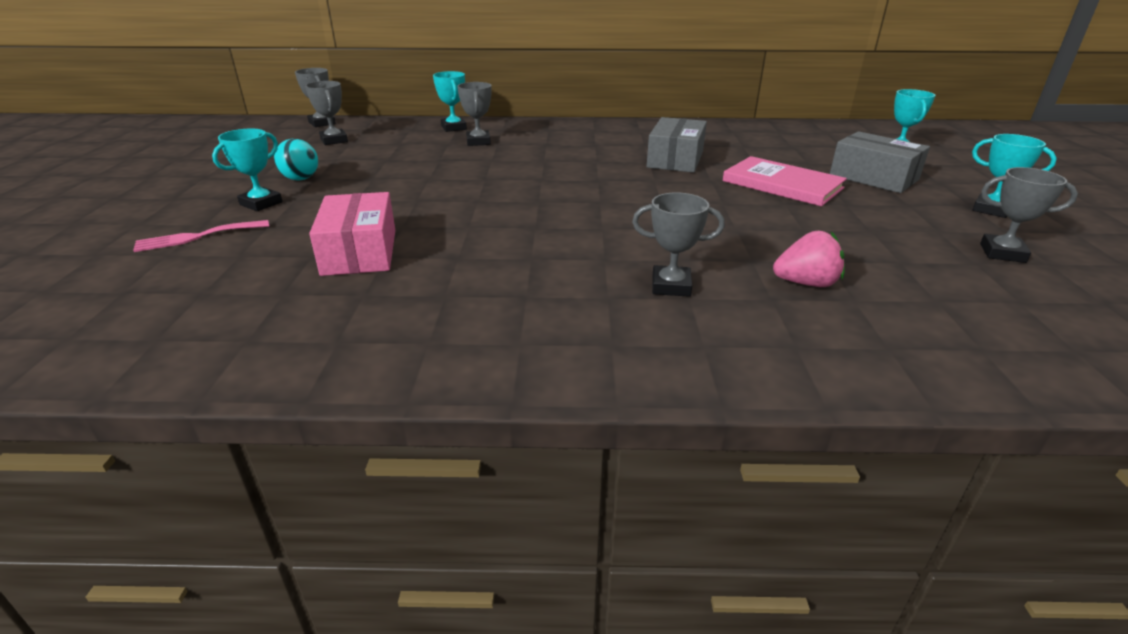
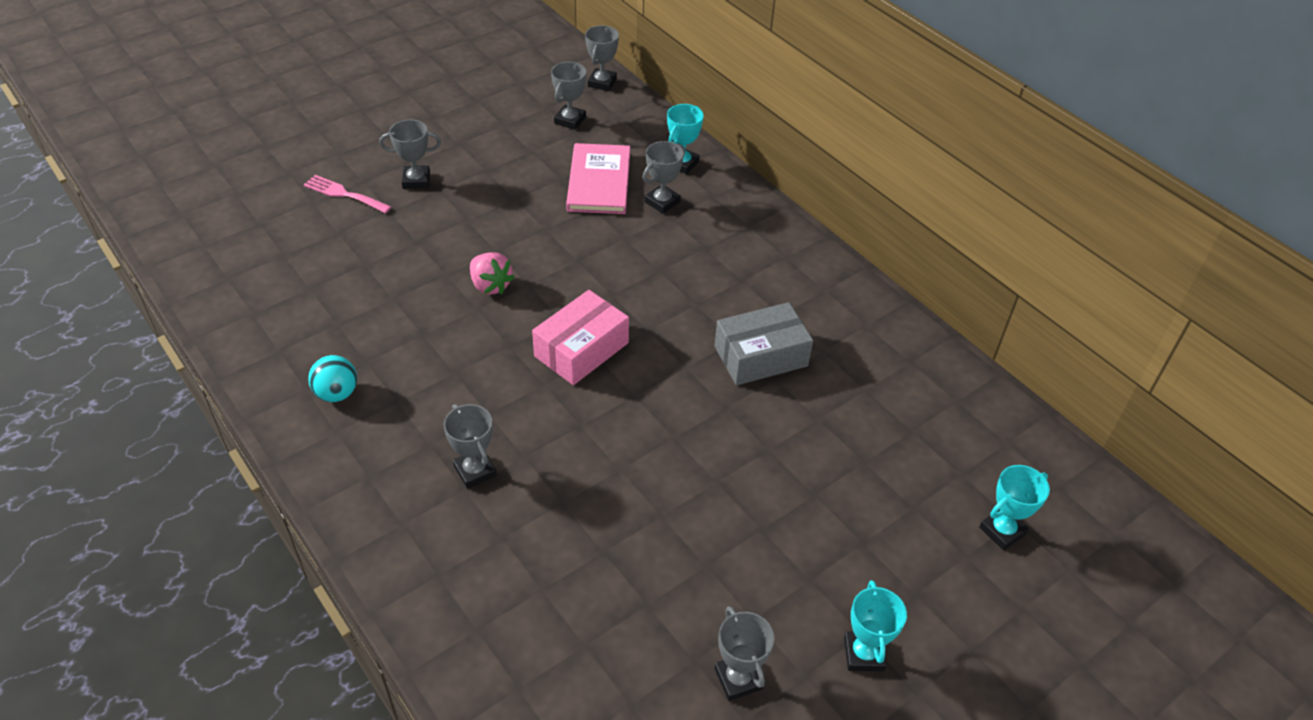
camera: 50 degrees right, 15 degrees up
turquoise trophy [212,128,283,211] -> grey trophy [379,119,441,189]
turquoise ball [274,139,318,180] -> turquoise ball moved to [308,355,357,402]
pink box [309,192,395,276] -> pink box moved to [532,290,629,385]
pink book [723,156,847,206] -> pink book moved to [566,143,630,214]
pink strawberry [773,231,844,287] -> pink strawberry moved to [470,252,515,294]
grey box [830,131,930,193] -> none

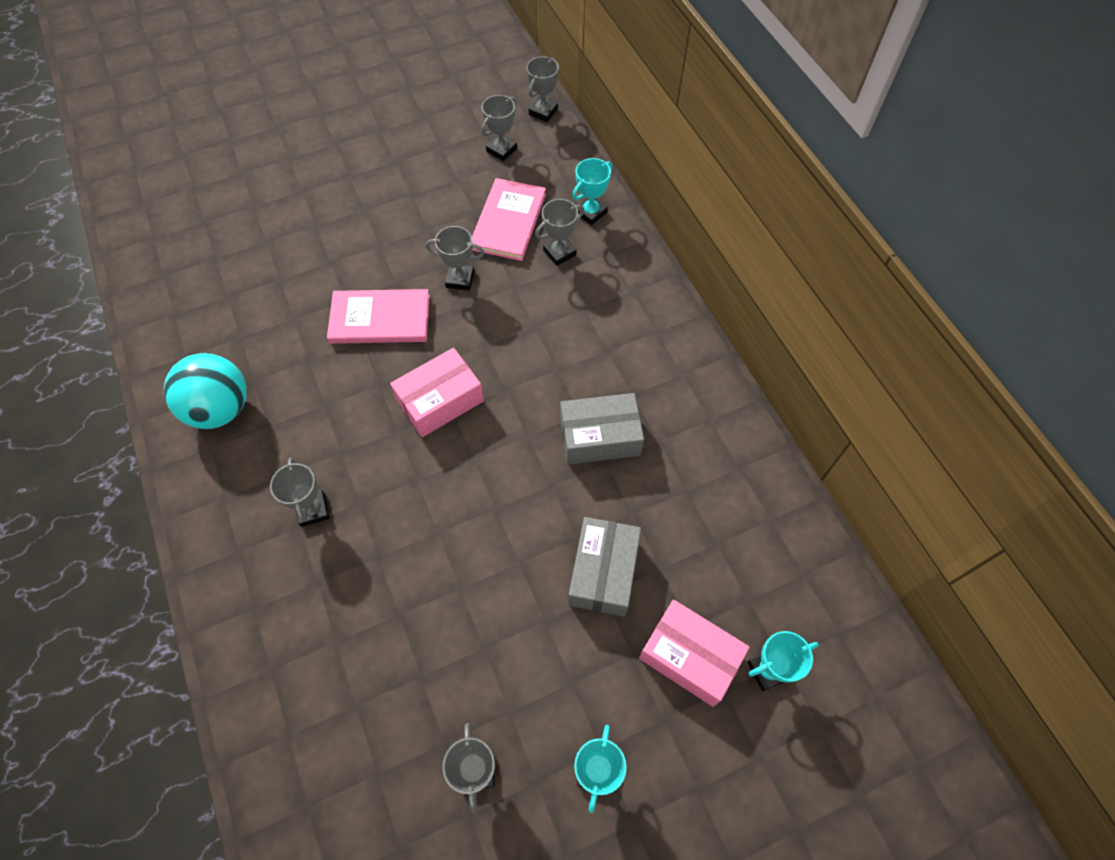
camera: 15 degrees right, 15 degrees up
pink fork [304,175,391,213] -> none
turquoise ball [308,355,357,402] -> turquoise ball [164,353,247,429], size x1.79
grey trophy [379,119,441,189] -> grey trophy moved to [426,226,485,291]
pink strawberry [470,252,515,294] -> pink book [327,289,430,344]
none -> grey box [568,517,641,617]
none -> pink box [639,600,750,707]

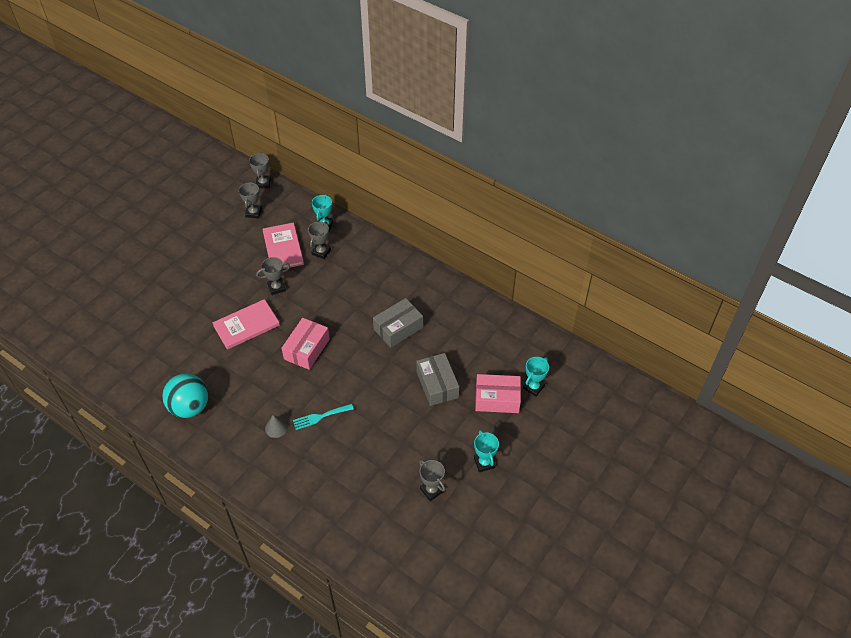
camera: 30 degrees left, 10 degrees down
grey trophy [270,458,330,527] -> grey cone [265,415,288,438]
none -> turquoise fork [293,404,354,430]

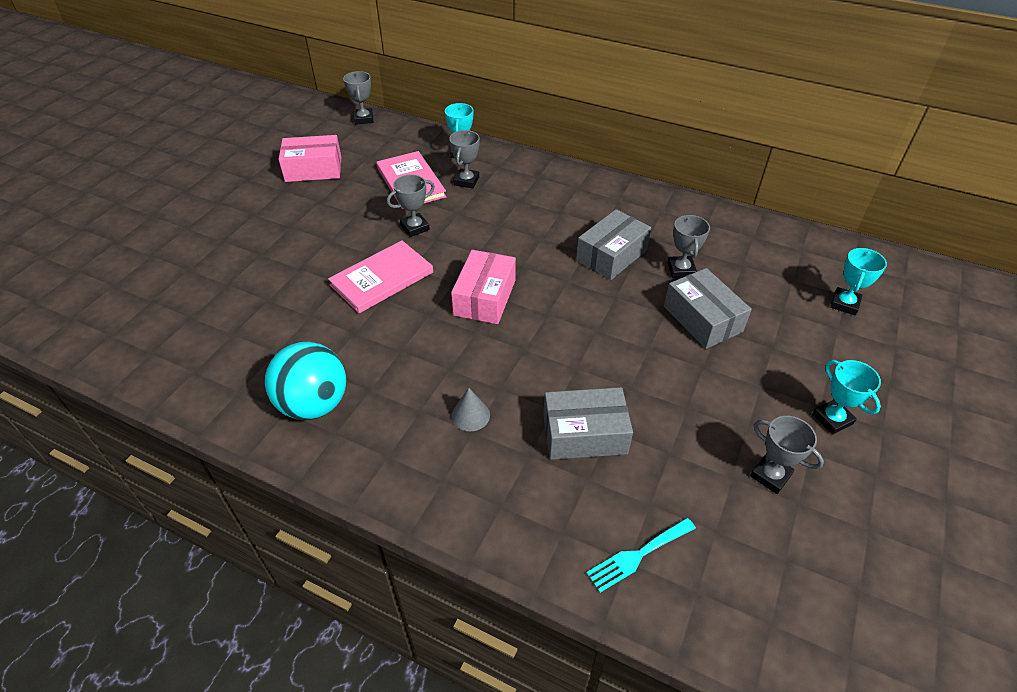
camera: 10 degrees left, 5 degrees down
grey trophy [239,182,262,219] -> grey trophy moved to [668,214,710,278]
turquoise fork [293,404,354,430] -> turquoise fork moved to [586,518,696,593]
pink box [475,374,521,413] -> pink box moved to [278,135,341,182]
none -> grey box [543,387,633,460]

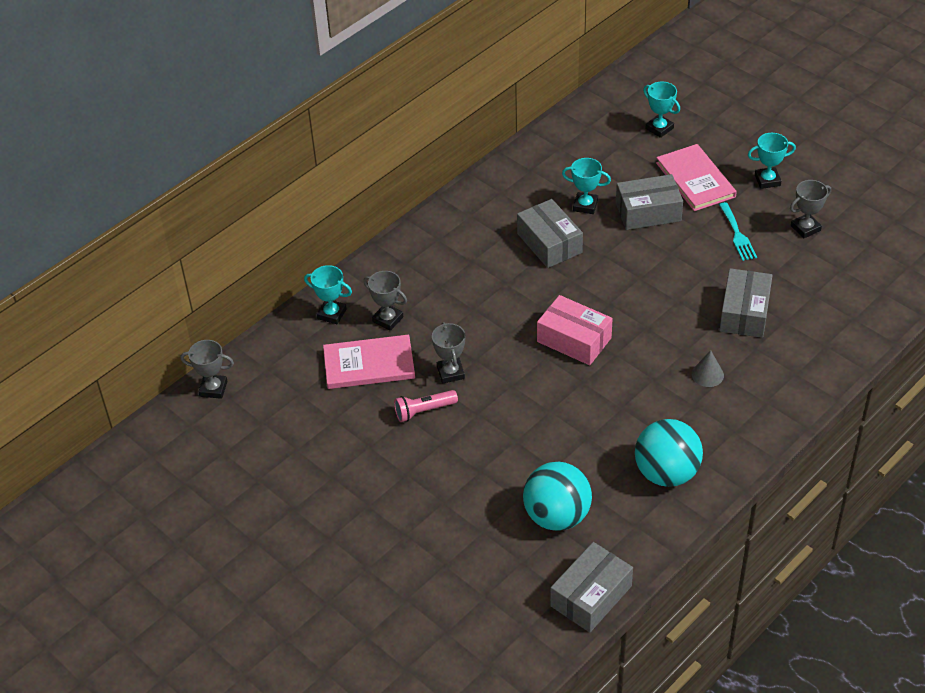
camera: 70 degrees left, 0 degrees up
pink box [278,135,341,182] -> none
pink book [328,240,433,313] -> pink book moved to [656,144,737,211]
turquoise fork [586,518,696,593] -> turquoise fork moved to [719,202,757,261]
grey trophy [668,214,710,278] -> turquoise trophy [562,158,611,214]
none -> pink flashlight [394,390,458,422]
none -> turquoise ball [523,462,592,531]
none -> grey box [550,542,633,633]

